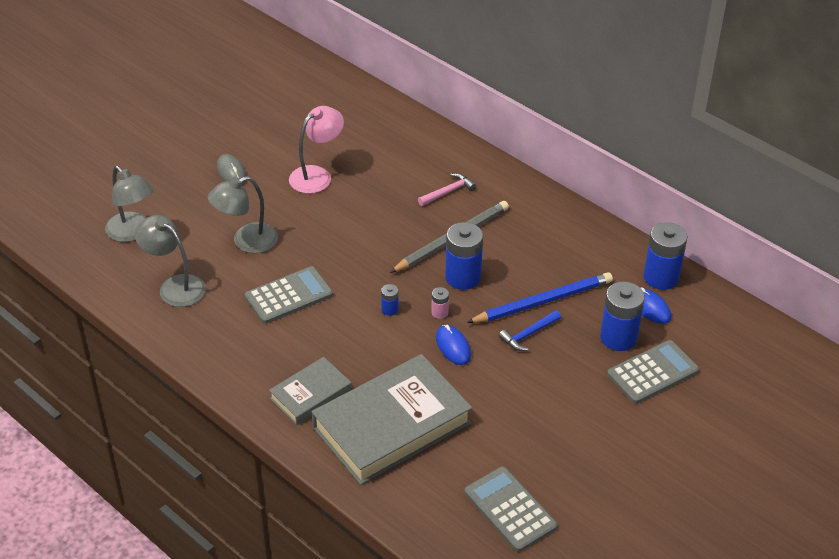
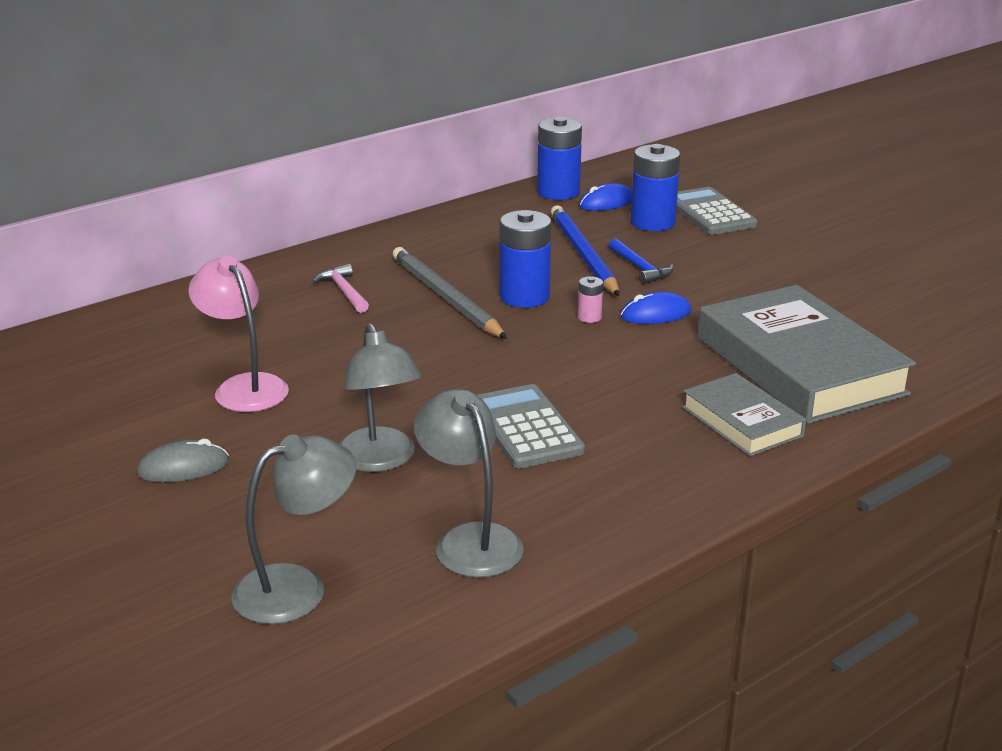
camera: 80 degrees left, 15 degrees down
grey lamp [135,215,206,307] -> grey lamp turned 105 degrees clockwise [414,389,524,578]
blue battery [381,284,399,316] -> none
grey calculator [465,467,558,552] -> none

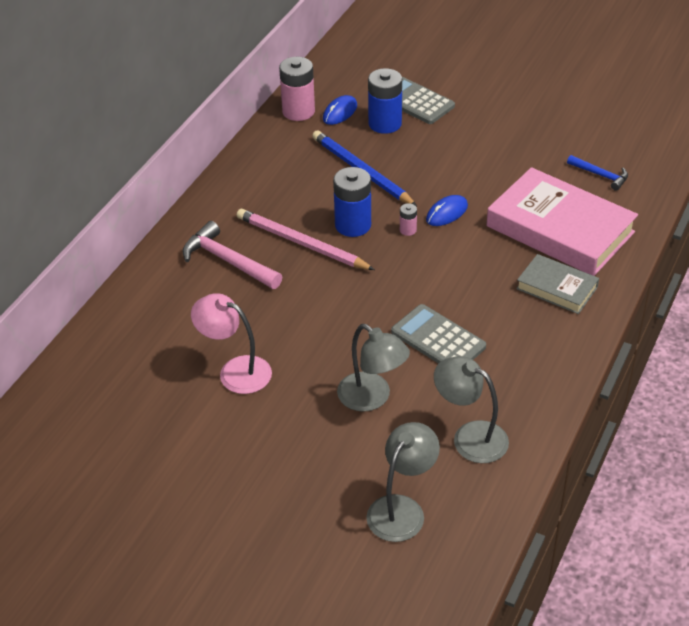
camera: 25 degrees left, 15 degrees up
grey mouse [137,439,229,482] -> none
pink hammer [312,264,369,313] -> pink hammer [183,221,282,289], size x1.67
grey pencil [393,247,507,339] -> pink pencil [237,209,375,270]
blue battery [537,117,582,200] -> pink battery [279,57,315,121]
blue hammer [609,239,674,284] -> blue hammer moved to [567,155,628,191]
grey book [698,285,916,424] -> pink book [486,167,638,276]

